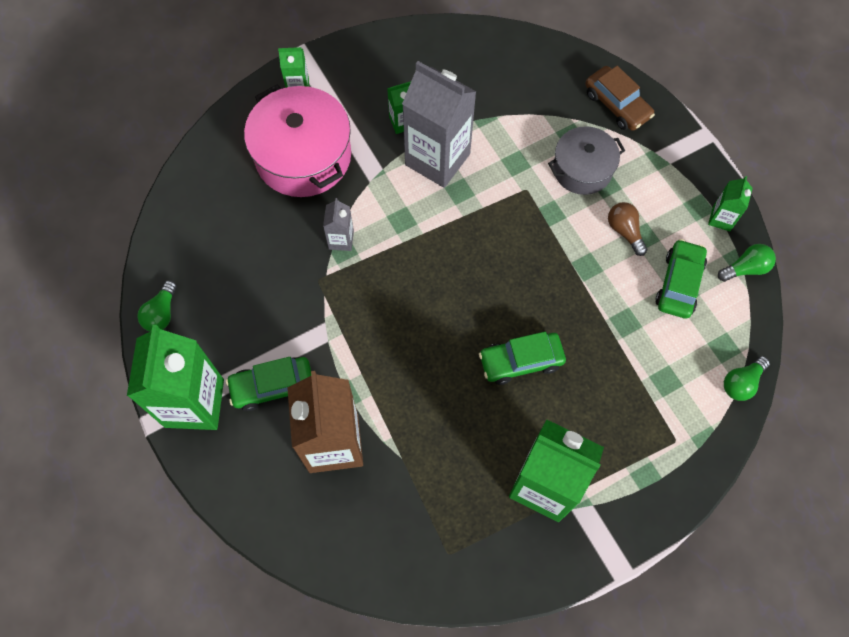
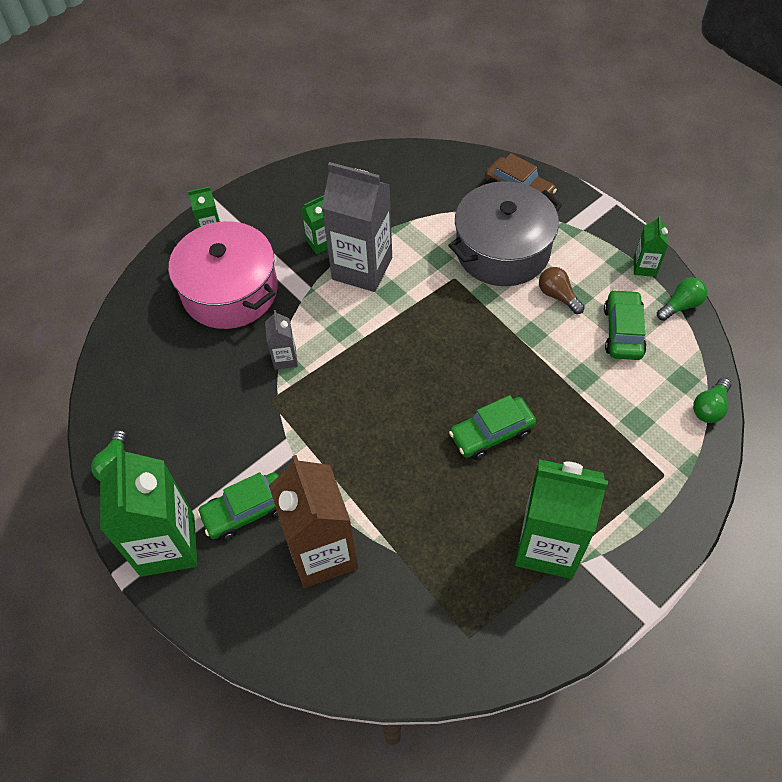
camera: 10 degrees left, 10 degrees down
grey pot [548,126,625,195] -> grey pot [448,181,562,286], size x1.62

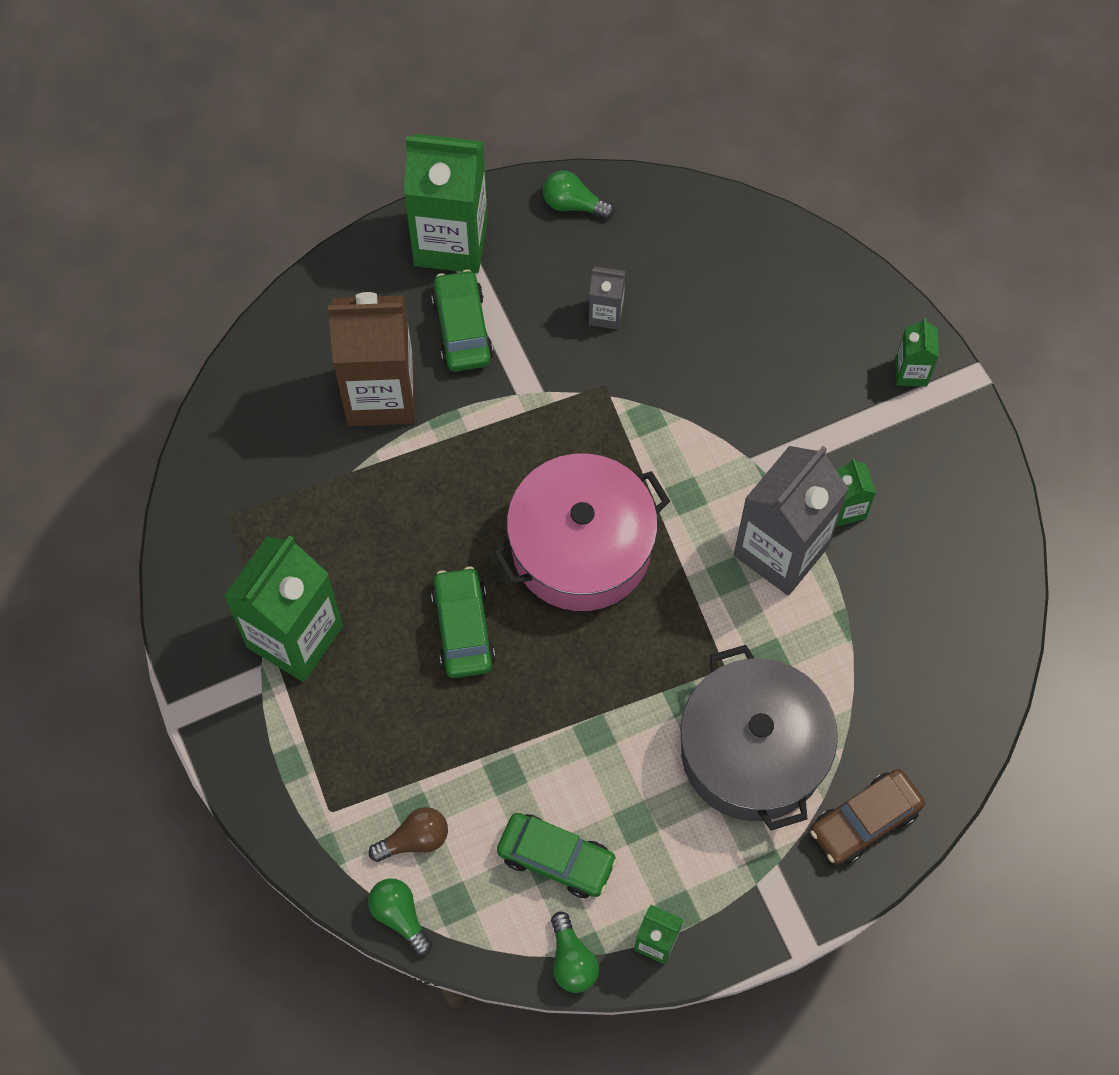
camera: 105 degrees right, 10 degrees up
pink pot [169,221,278,329] -> pink pot moved to [493,454,670,611]
grey carton [265,310,298,370] -> grey carton moved to [589,266,626,330]
brown light bulb [539,267,585,314] -> brown light bulb moved to [369,807,448,862]

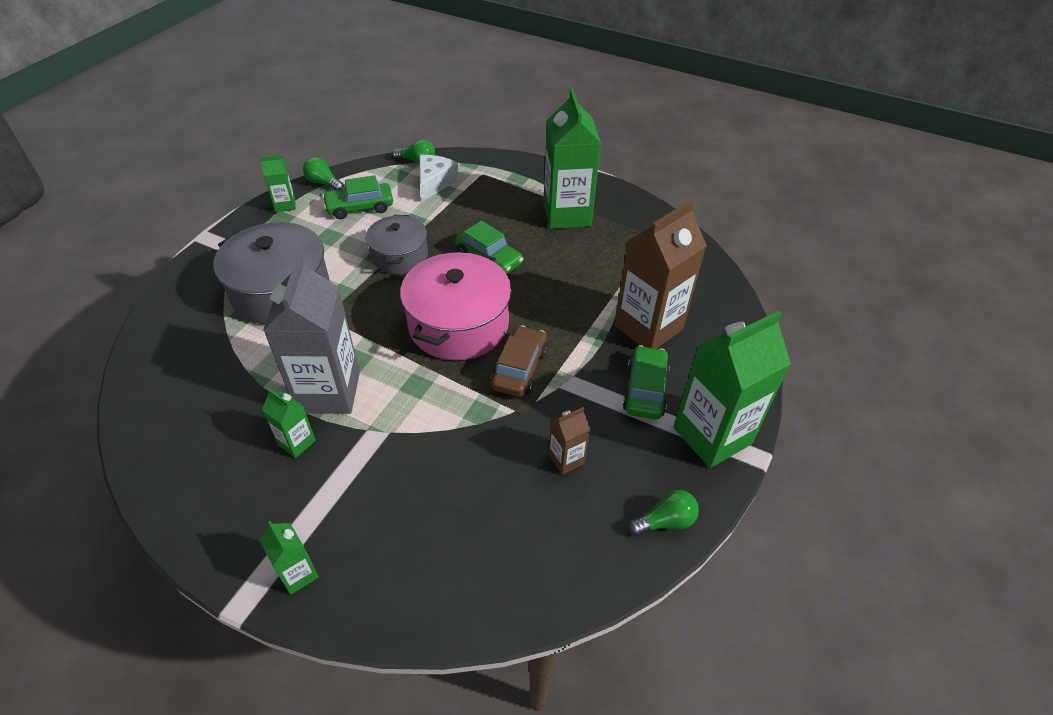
camera: 140 degrees right, 20 degrees down
brown light bulb [369,807,448,862] -> white cheese [419,155,459,202]
green car [431,269,494,372] -> green car turned 120 degrees counterclockwise [623,345,670,419]
grey carton [589,266,626,330] -> brown carton [548,407,590,475]
brown car [810,769,925,865] -> brown car moved to [491,325,548,397]
none -> grey pot [366,215,428,274]

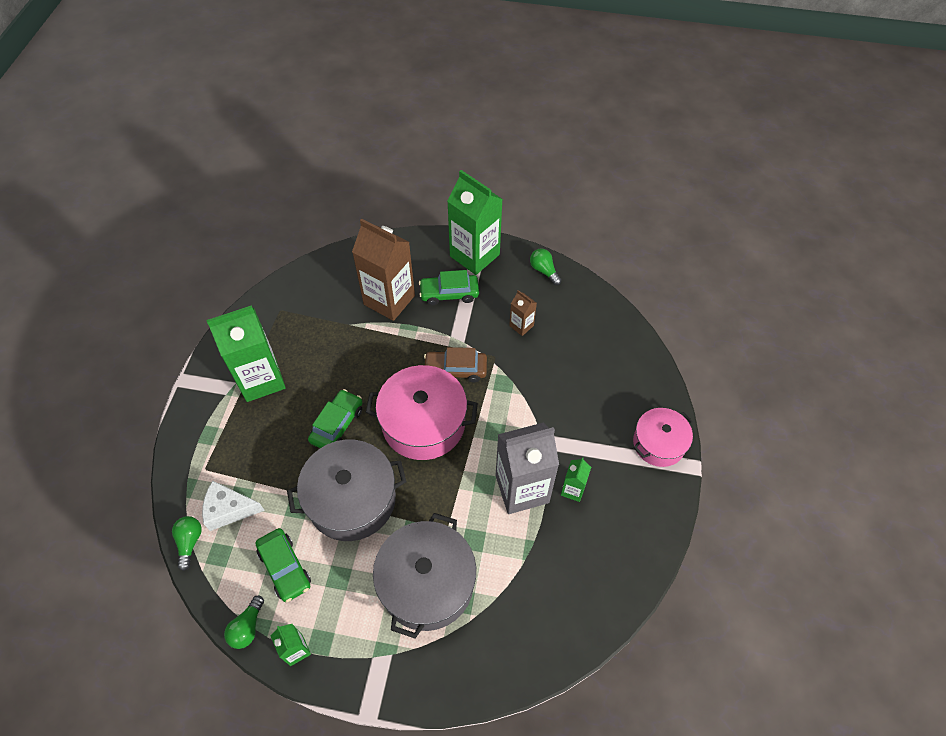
camera: 105 degrees left, 10 degrees up
green carton [260,521,319,595] -> pink pot [633,408,693,467]
grey pot [366,215,428,274] -> grey pot [287,440,406,541], size x1.62

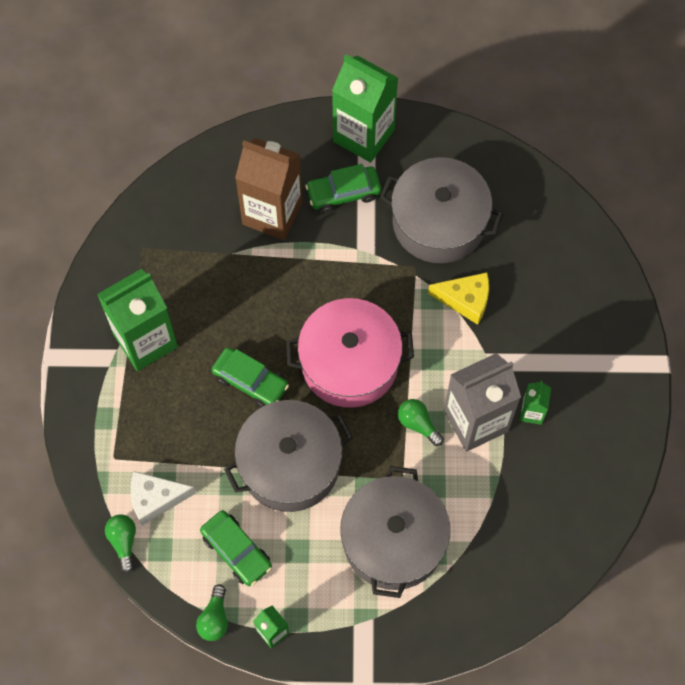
camera: 10 degrees left, 10 degrees up
green car [308,389,363,448] -> green car turned 105 degrees clockwise [211,347,289,407]
brown car [424,347,487,383] -> none
brown carton [509,290,537,336] -> grey pot [380,157,503,263]
green light bulb [530,249,562,285] -> green light bulb moved to [398,399,444,446]
pink pot [633,408,693,467] -> none
none -> yellow cheese [428,272,489,325]

